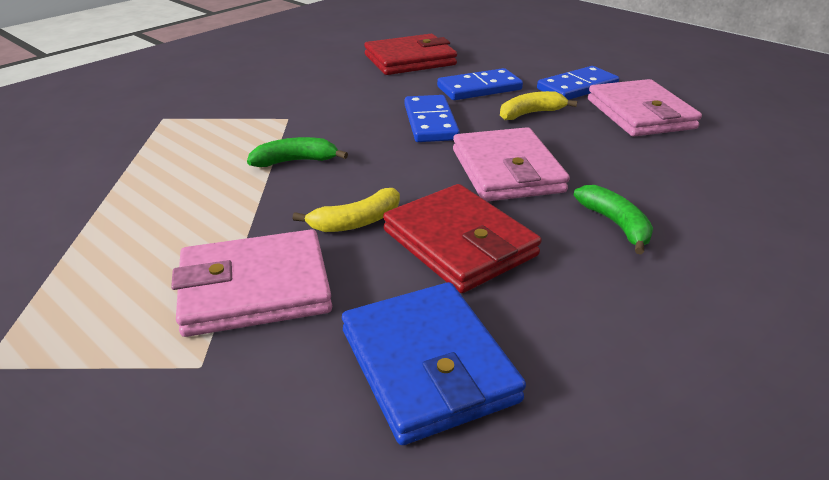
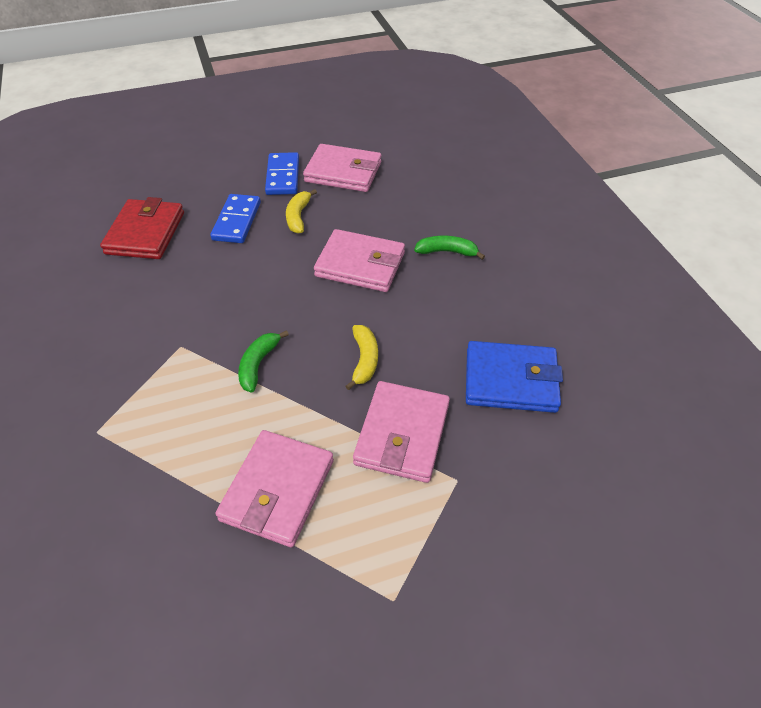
camera: 60 degrees left, 15 degrees up
red wallet [383,184,542,293] -> none
blue domino [404,95,460,142] -> none
none -> pink wallet [215,430,334,547]

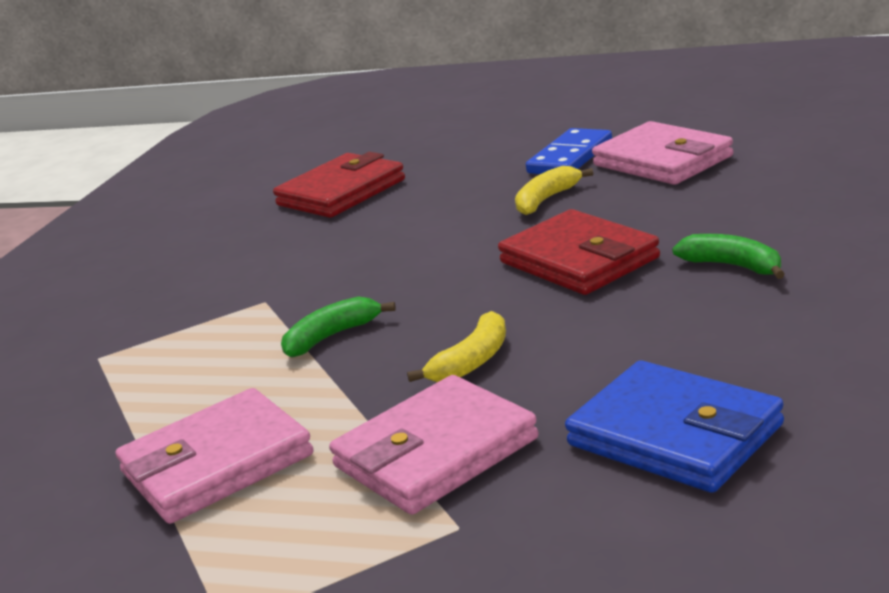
camera: 40 degrees right, 25 degrees down
blue domino [210,194,261,243] -> none
pink wallet [314,229,405,292] -> red wallet [498,209,660,295]

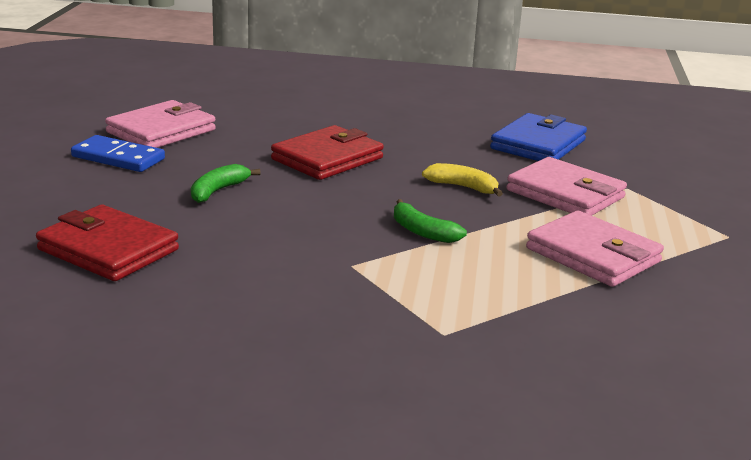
camera: 105 degrees left, 0 degrees up
yellow banana [515,166,593,215] -> none
green banana [672,234,785,279] -> green banana moved to [191,164,261,203]

